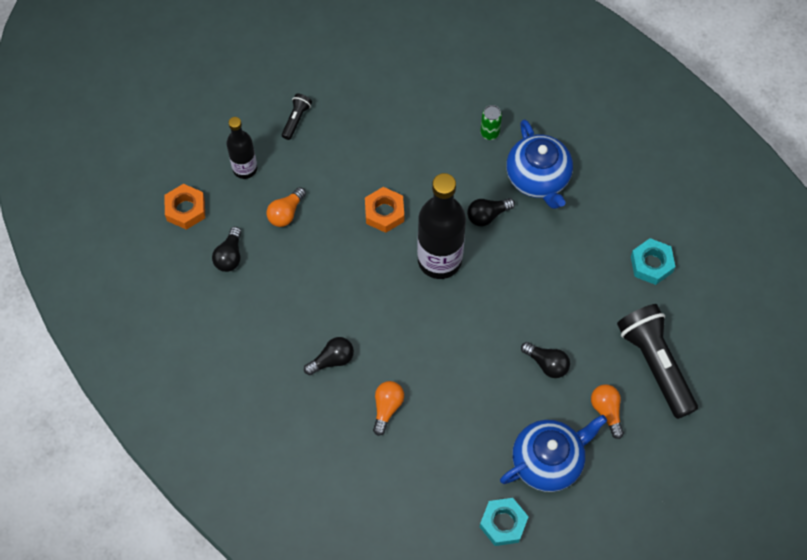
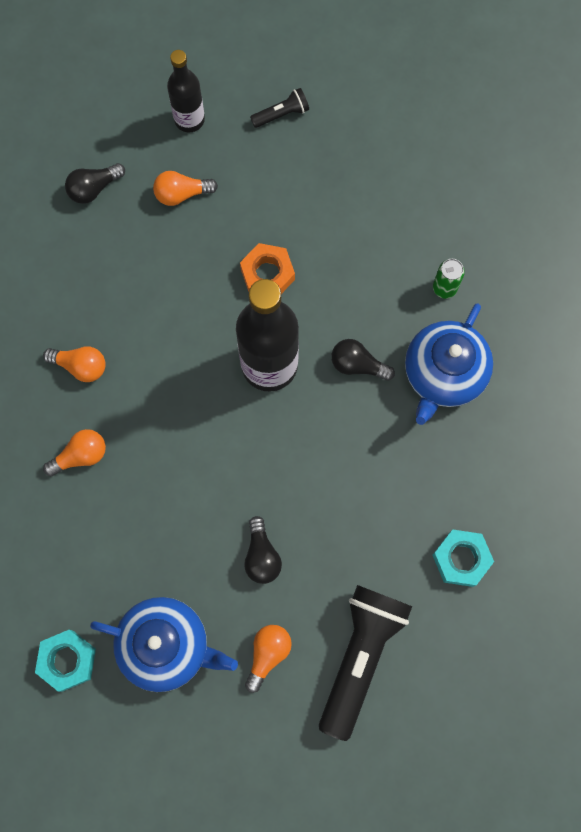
camera: 45 degrees right, 10 degrees up
orange nut [164,184,205,230] -> none
black light bulb [304,337,354,375] -> orange light bulb [43,347,106,382]

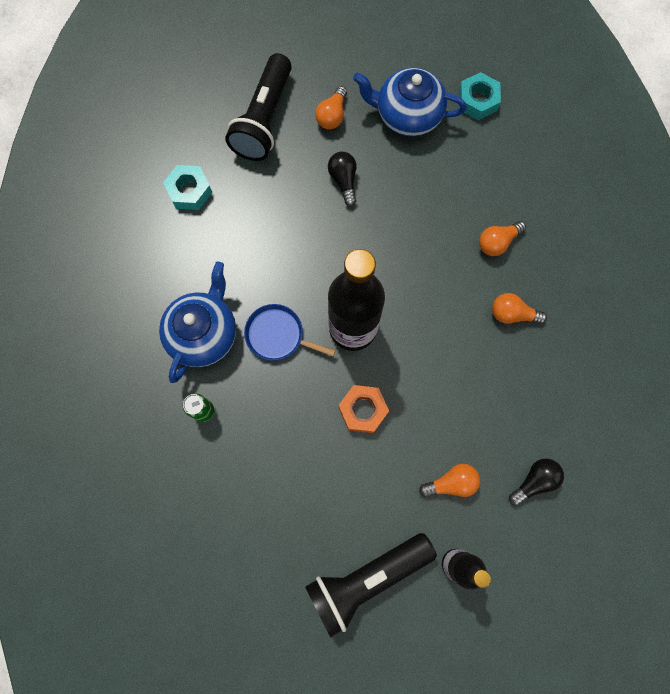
camera: 175 degrees right, 0 degrees up
black flashlight [250,88,309,128] -> black flashlight [305,533,437,638], size x2.24
black light bulb [331,339,395,381] -> blue pan [244,304,335,360]

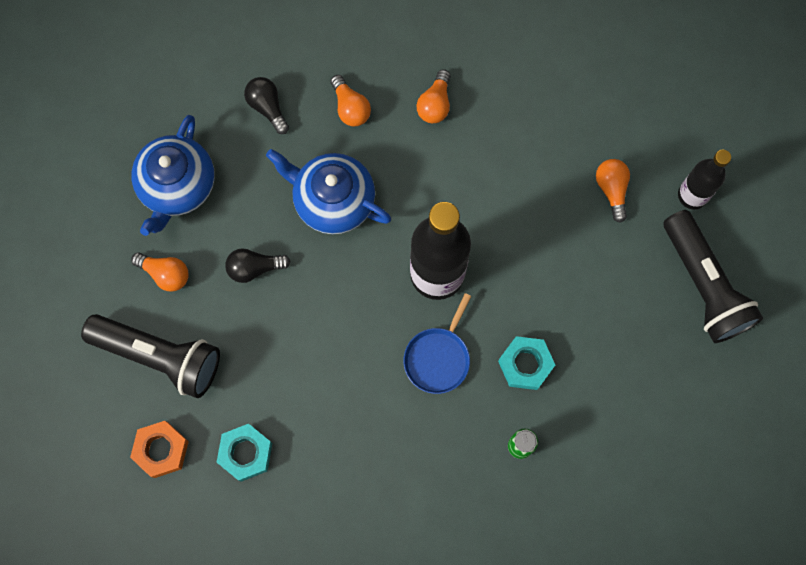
camera: 85 degrees left, 0 degrees up
blue teapot [159,262,236,383] -> blue teapot moved to [266,149,391,234]
orange nut [338,385,389,433] -> orange nut moved to [130,421,189,478]
turquoise nut [459,72,501,120] -> turquoise nut moved to [498,336,555,390]
black light bulb [509,459,564,506] -> black light bulb moved to [244,77,289,134]

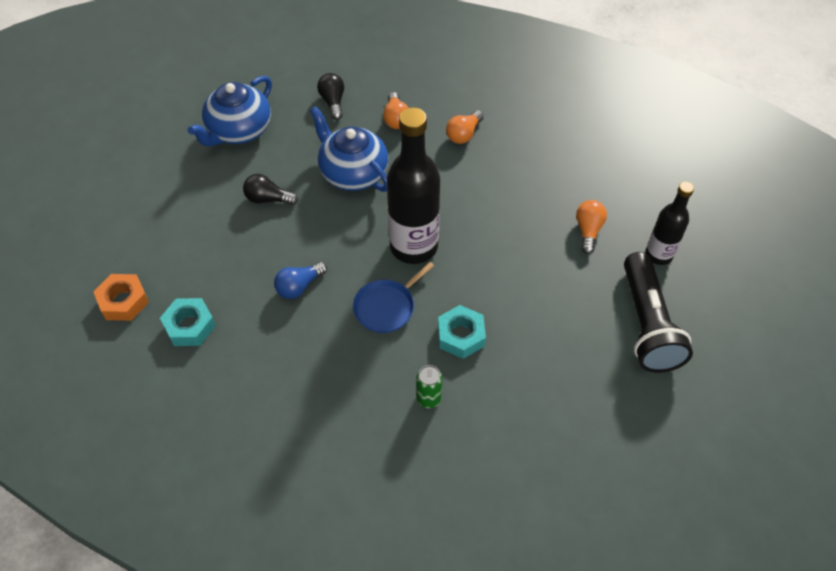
camera: 20 degrees right, 20 degrees down
black flashlight [81,314,220,398] -> none
orange light bulb [131,252,189,292] -> none
none -> blue light bulb [274,262,327,299]

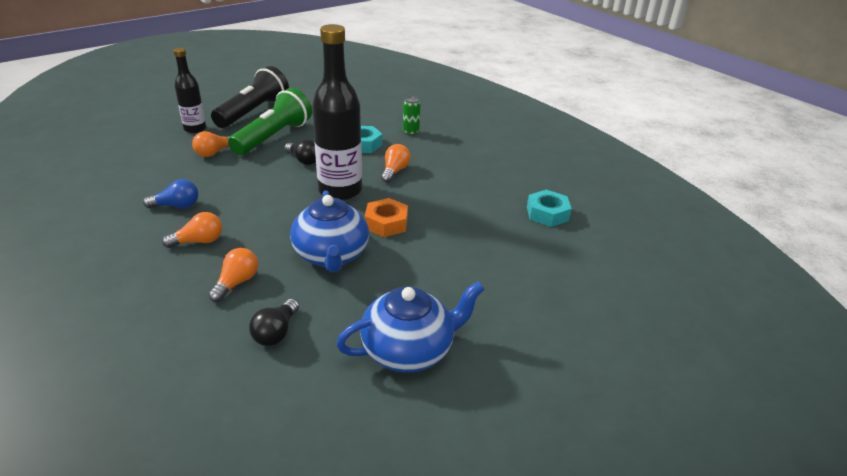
camera: 150 degrees left, 20 degrees down
orange nut [94,274,149,321] -> orange nut moved to [365,198,408,237]
black light bulb [243,174,298,205] -> black light bulb moved to [285,139,316,165]
blue light bulb [274,262,327,299] -> blue light bulb moved to [143,179,198,208]
blue pan [353,262,434,333] -> orange light bulb [381,144,411,183]
none -> green flashlight [228,88,312,155]

